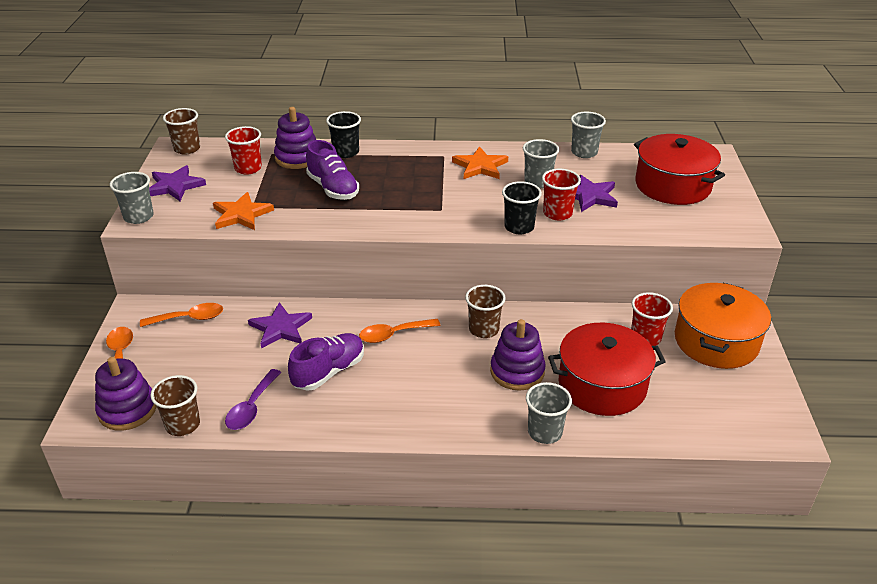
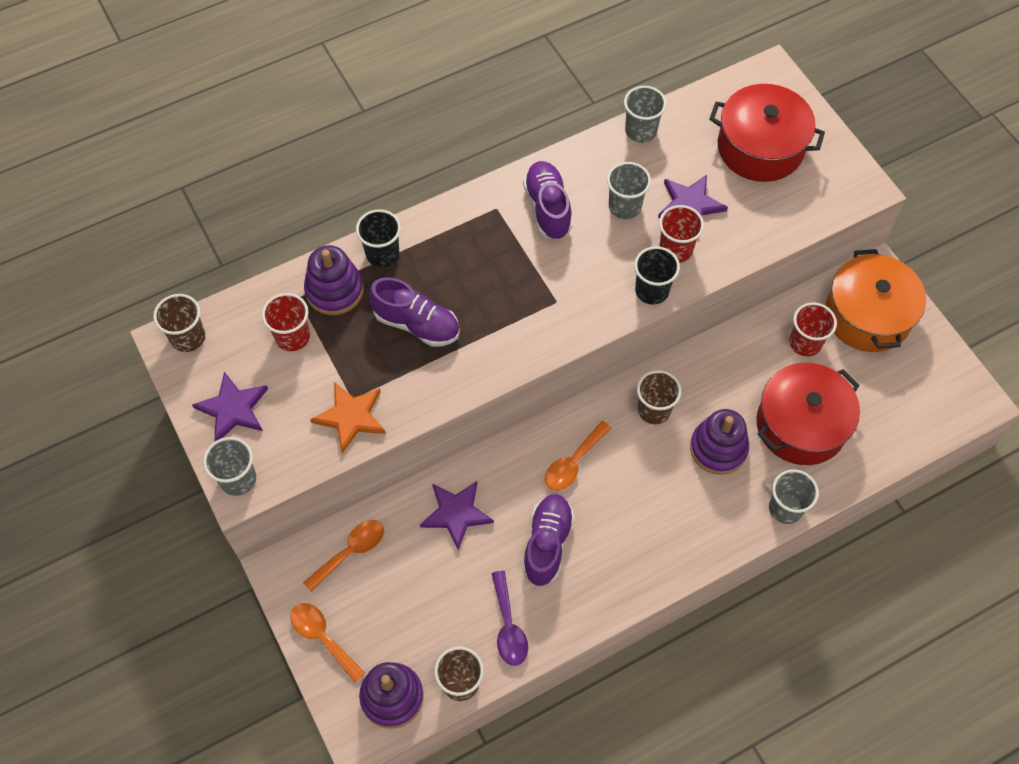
camera: 30 degrees left, 25 degrees up
orange star [452,146,508,179] -> purple shoe [523,161,572,240]

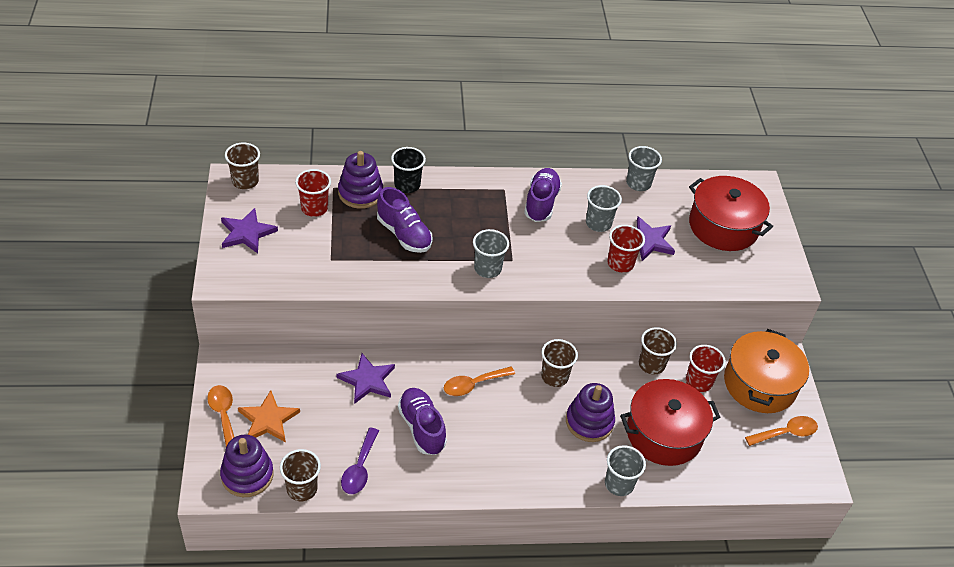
camera: 20 degrees right, 15 degrees down
grey cup [203,437,256,496] -> grey cup moved to [473,229,509,278]
orange spoon [303,520,384,592] -> orange spoon moved to [745,416,818,446]
orange star [310,382,386,453] -> orange star moved to [238,390,300,442]
purple shoe [522,494,574,586] -> purple shoe turned 60 degrees counterclockwise [398,388,447,455]
black cup [634,246,680,305] -> none
none -> brown cup [639,327,677,375]

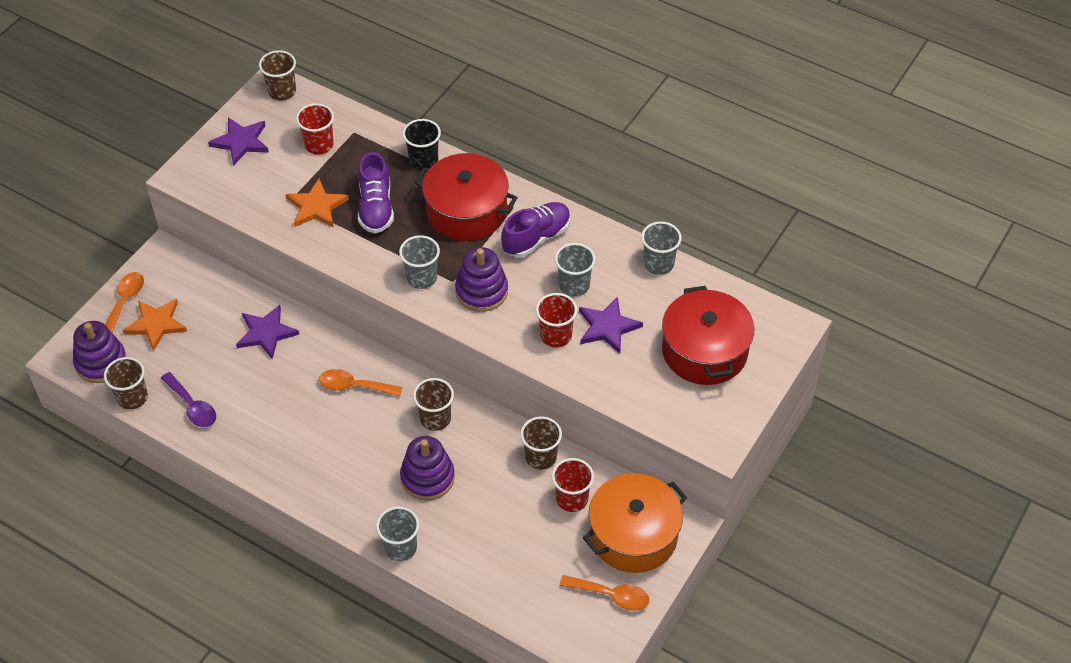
camera: 40 degrees right, 5 degrees up
purple stacking toy [338,151,383,209] -> purple stacking toy moved to [455,247,508,312]
purple spoon [341,428,379,494] -> purple spoon turned 90 degrees counterclockwise [161,372,216,427]
purple shoe [398,388,447,455] -> none
red pot [620,379,721,466] -> red pot moved to [414,153,518,241]
none -> orange star [286,179,349,228]

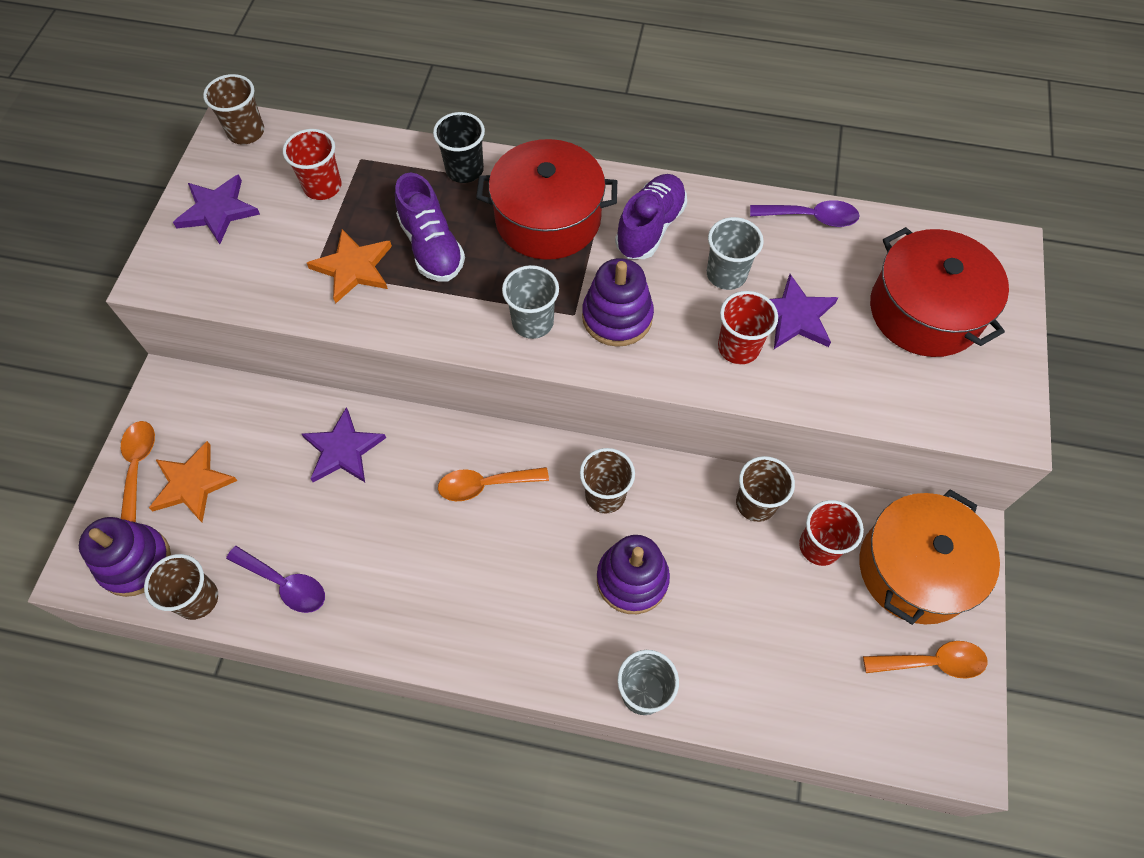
camera: 20 degrees left, 10 degrees up
grey cup [641,222,682,275] -> purple spoon [750,200,860,227]

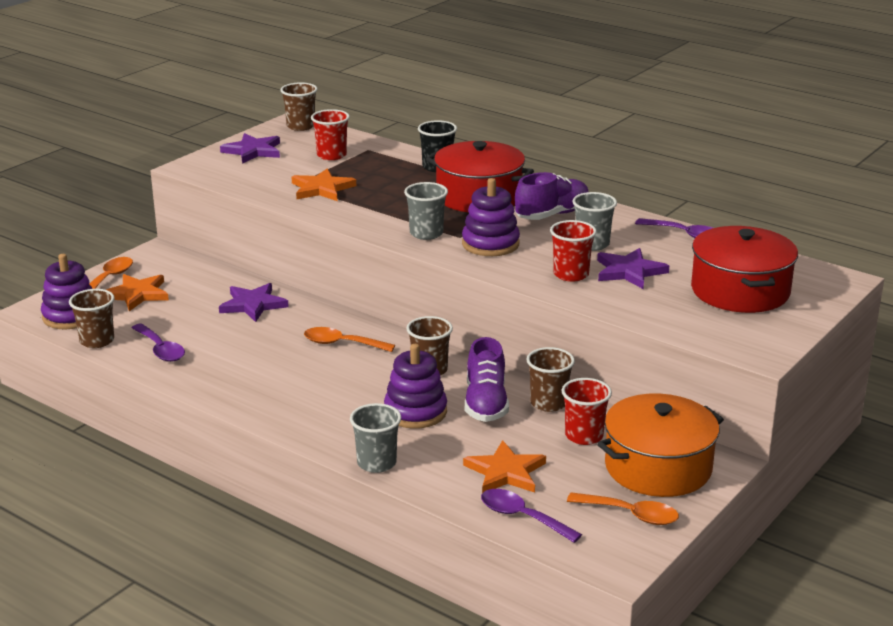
camera: 25 degrees right, 35 degrees down
purple shoe [395,173,465,282] -> purple shoe moved to [465,337,509,422]
none -> orange star [463,440,546,493]
none -> purple spoon [481,489,582,543]

